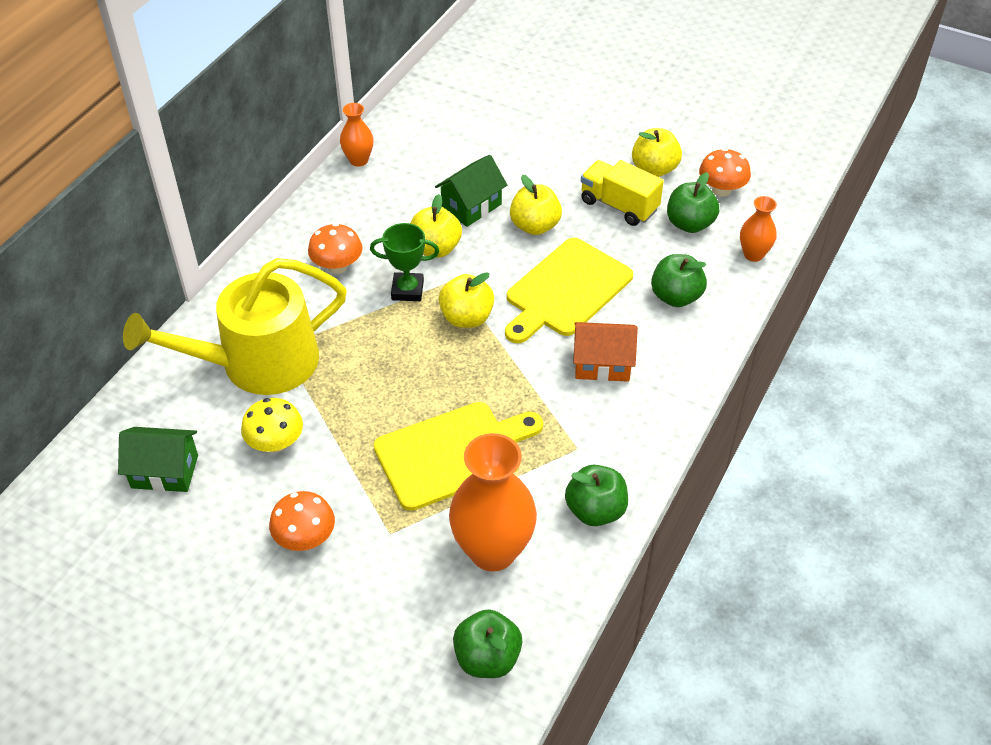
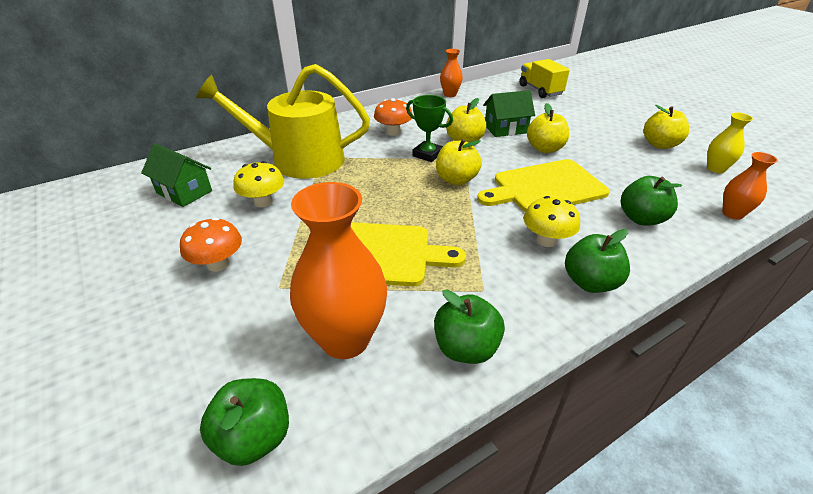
camera: 30 degrees right, 10 degrees down
orange house [573,322,638,382] -> yellow mushroom [524,196,580,247]
yellow truck [581,160,664,226] -> yellow truck moved to [520,59,570,98]
green apple [667,172,719,233] -> green apple moved to [565,229,630,293]
orange mushroom [699,148,751,197] -> yellow vase [707,113,753,173]

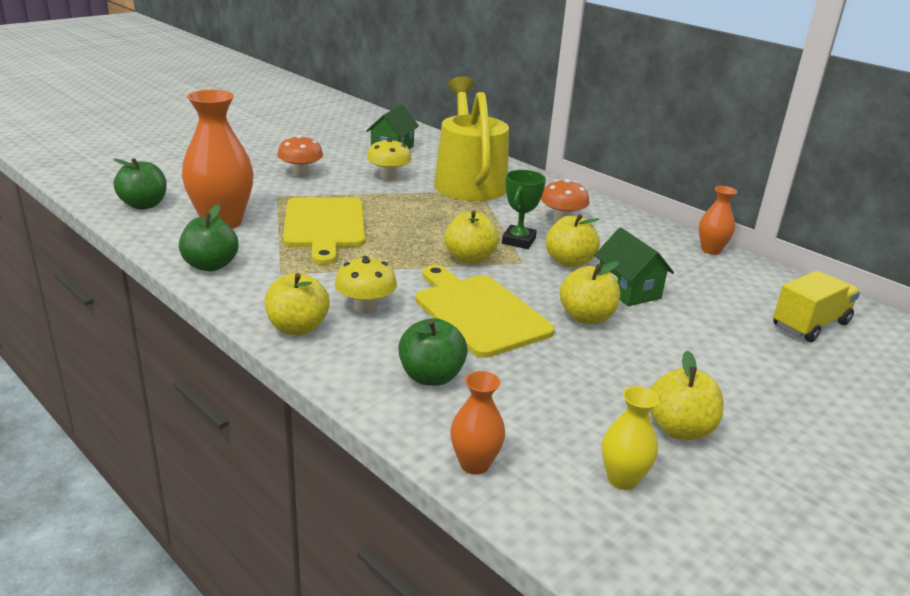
camera: 75 degrees right, 10 degrees down
green apple [565,229,630,293] -> yellow apple [264,273,330,335]

